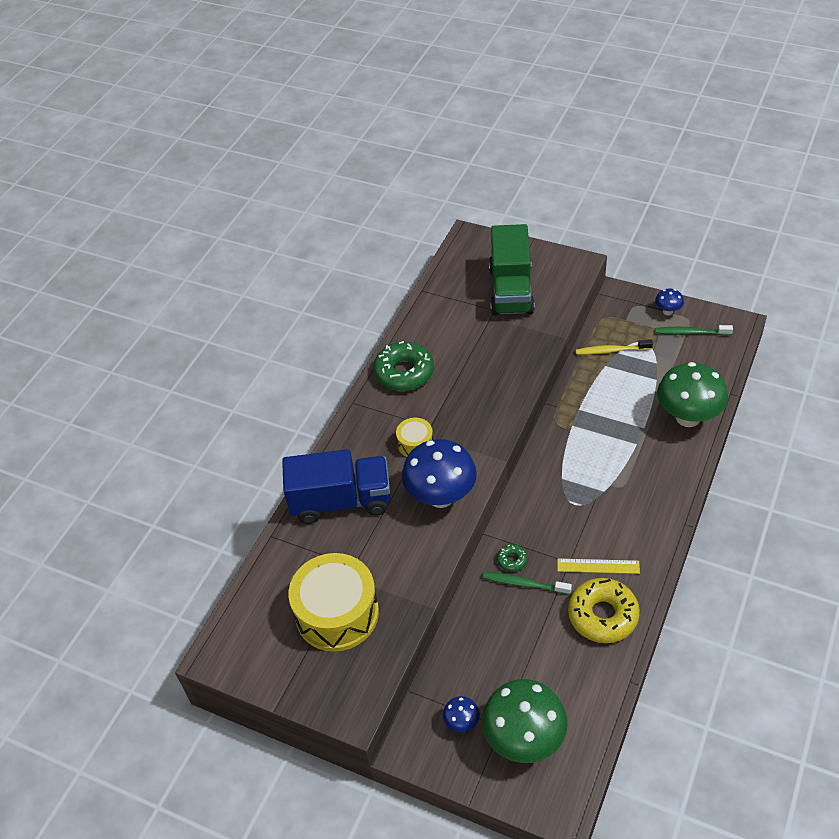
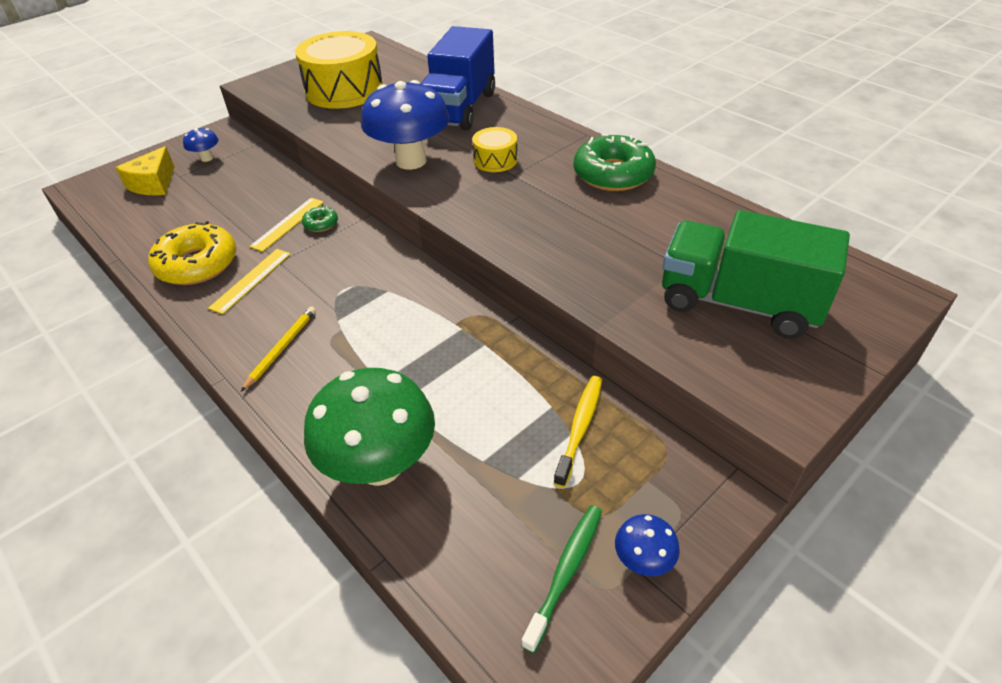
camera: 110 degrees right, 5 degrees down
green toothbrush [482,572,572,595] -> yellow ruler [249,198,324,252]
green mushroom [482,679,568,763] -> yellow cheese [115,146,175,195]
none -> yellow pencil [241,307,316,392]

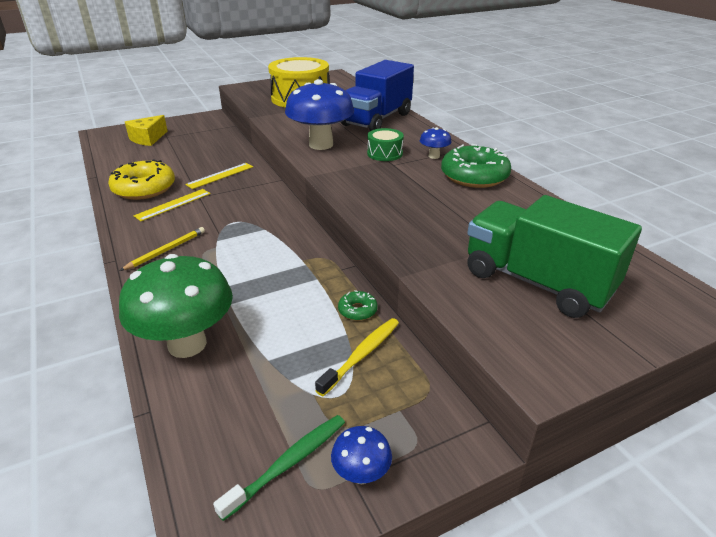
camera: 15 degrees right, 10 degrees down
blue mushroom [183,128,219,162] -> blue mushroom moved to [420,127,451,159]
green donut [302,206,338,232] -> green donut moved to [338,290,378,321]
yellow drum [472,127,518,172] -> green drum [367,128,404,161]

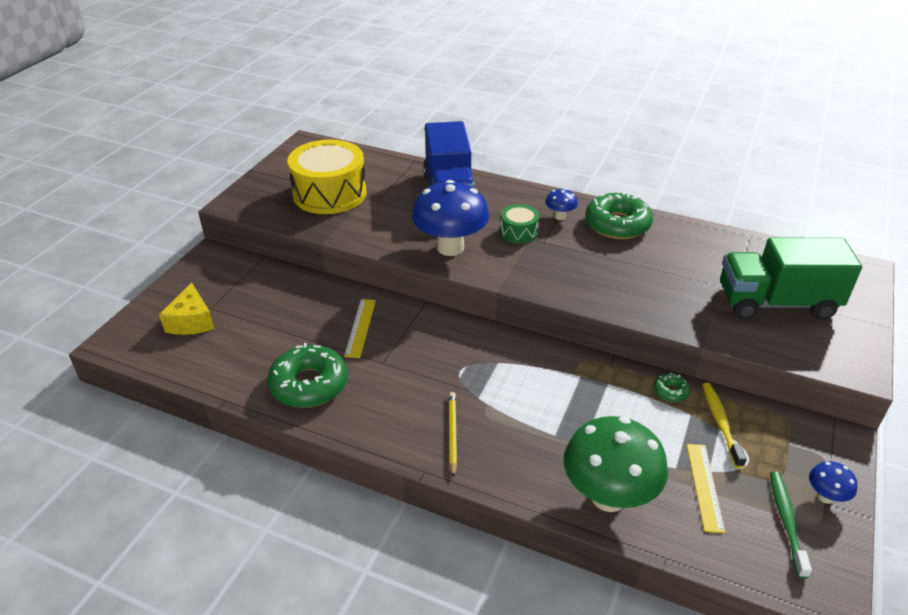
camera: 40 degrees left, 5 degrees up
yellow donut [108,159,175,200] -> green donut [268,343,348,408]
yellow ruler [134,189,211,221] -> yellow ruler moved to [687,444,725,533]

